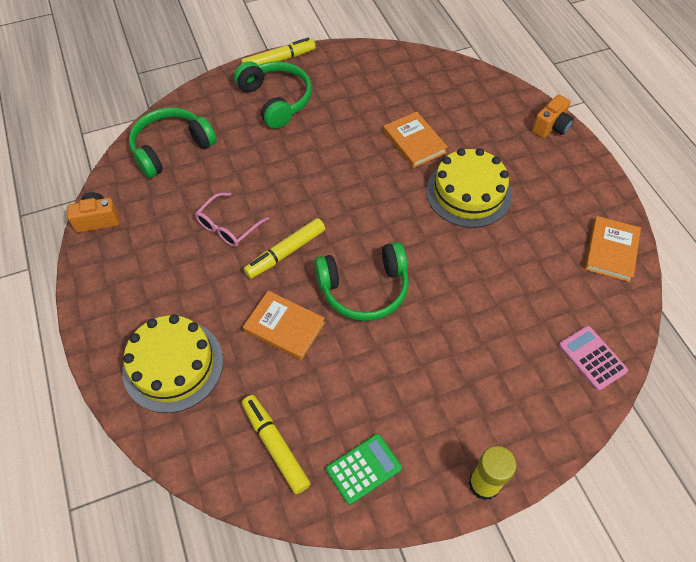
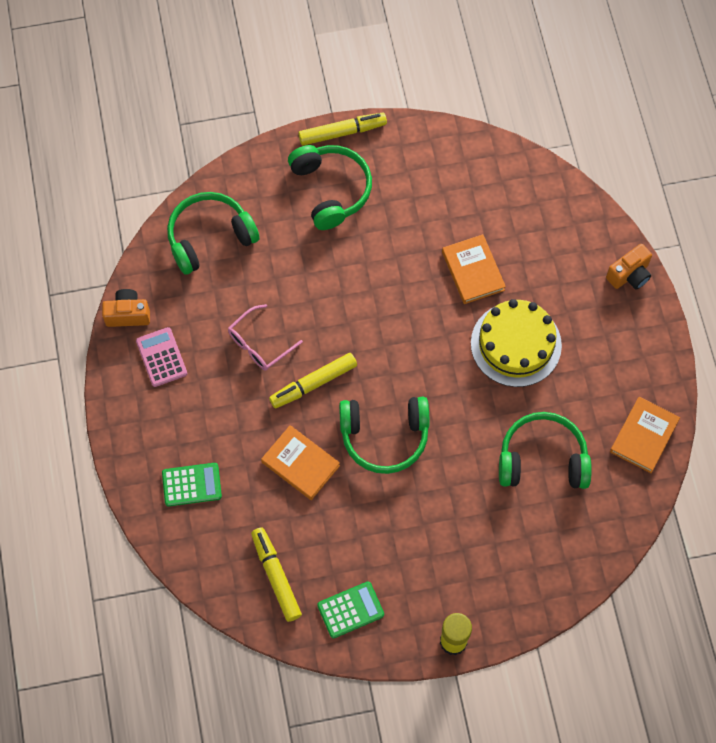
camera: 10 degrees right, 10 degrees up
yellow cake [122,314,223,413] -> green calculator [162,463,222,506]
pink calculator [559,326,628,391] -> pink calculator moved to [136,327,187,387]
none -> green headphones [499,412,592,489]

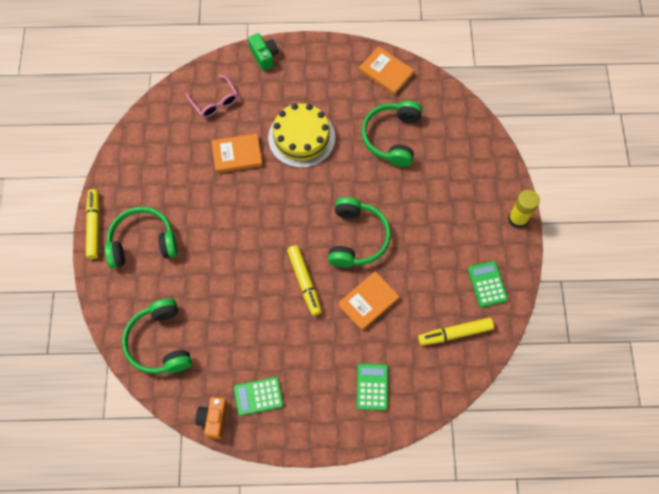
camera: 80 degrees left, 0 degrees up
pink calculator [136,327,187,387] -> green calculator [234,377,283,416]
pink glasses [228,304,303,370] -> pink glasses moved to [186,75,238,118]
orange camera [606,244,652,290] -> green camera [248,33,278,71]

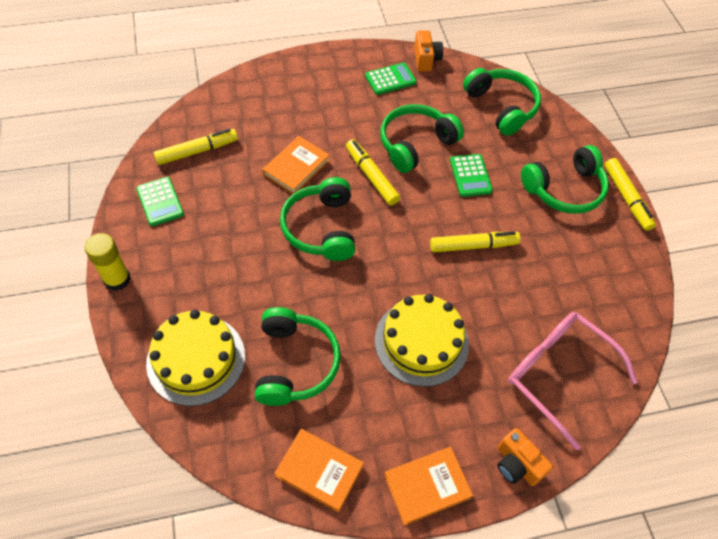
camera: 165 degrees right, 10 degrees down
pink glasses [186,75,238,118] -> pink glasses [508,312,638,450], size x1.70
orange book [211,134,263,173] -> orange book moved to [384,447,473,525]
green camera [248,33,278,71] -> orange camera [497,428,553,486]
green calculator [356,364,388,410] -> green calculator moved to [450,154,493,197]
none -> yellow cake [146,310,245,406]
none -> green headphones [380,104,464,173]
none -> yellow marker [430,232,521,252]

